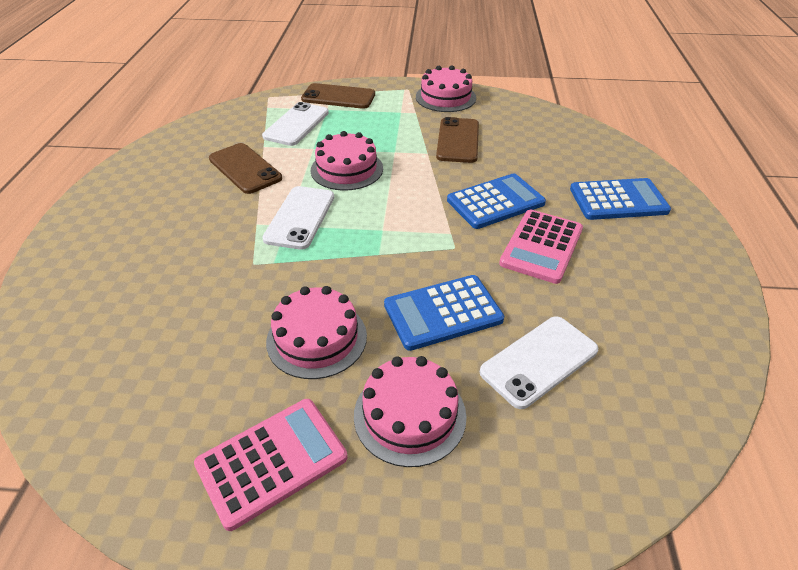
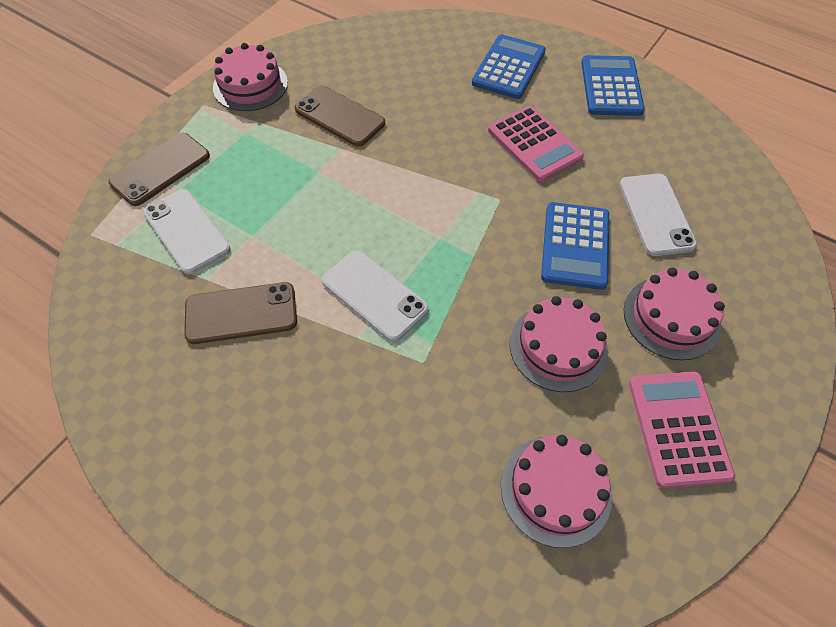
camera: 60 degrees left, 15 degrees up
pink cake [311,131,383,191] -> pink cake moved to [501,435,612,548]
blue calculator [447,173,546,229] -> blue calculator moved to [581,55,645,116]

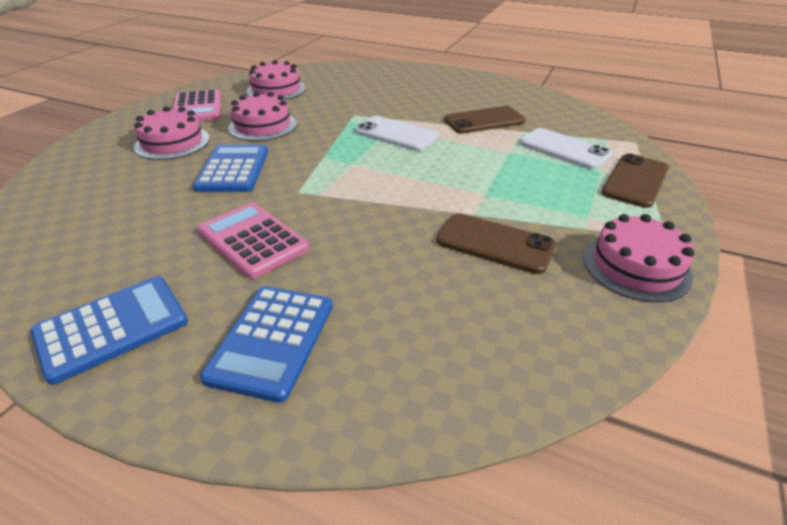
camera: 170 degrees right, 20 degrees down
blue calculator [581,55,645,116] -> blue calculator turned 120 degrees counterclockwise [30,276,188,385]
white phone [619,174,697,256] -> none

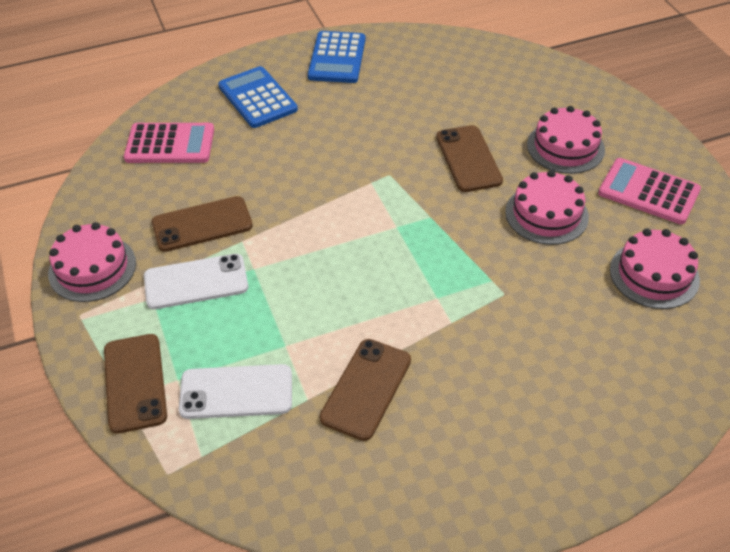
camera: 135 degrees right, 10 degrees up
blue calculator [193,145,268,192] -> brown phone [436,125,503,192]
pink calculator [198,202,309,279] -> pink calculator moved to [124,123,214,163]
white phone [355,116,439,151] -> white phone moved to [144,254,248,309]

